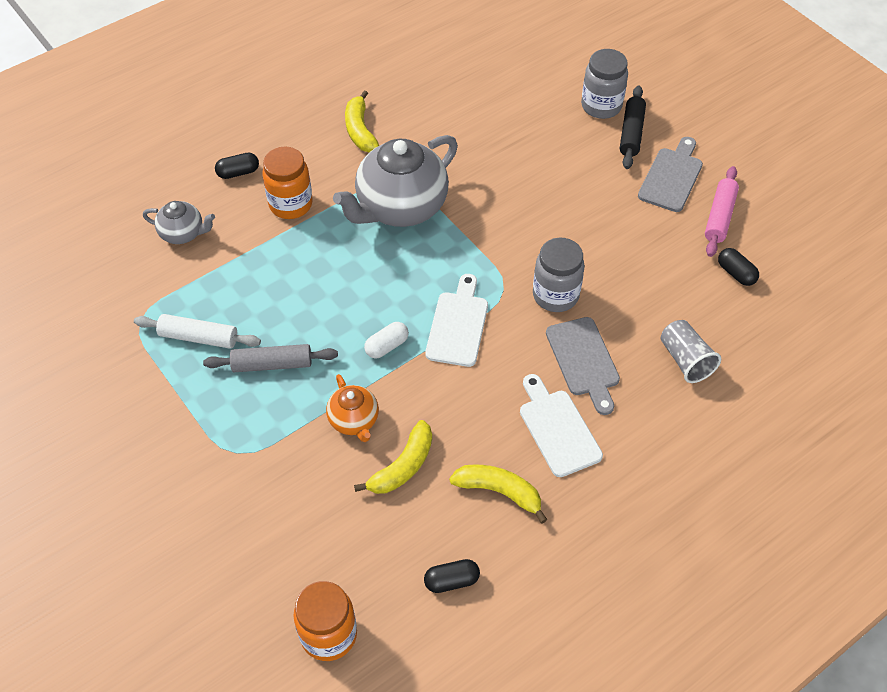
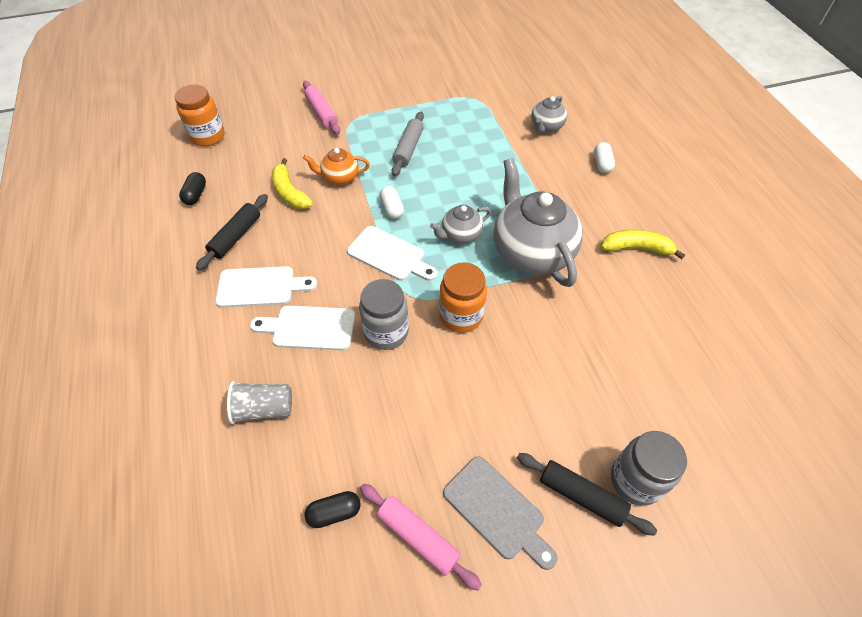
camera: 110 degrees right, 0 degrees up
white rolling pin [134,314,261,349] -> none
black capsule [215,153,259,179] -> white capsule [594,142,615,173]
orange jar [263,147,313,219] -> orange jar moved to [439,262,487,333]
yellow banana [449,464,547,523] -> black rolling pin [196,194,268,270]
grey cutting board [546,317,620,415] -> white cutting board [250,305,355,351]
none -> pink rolling pin [303,81,340,134]
none -> grey teapot [430,205,491,244]

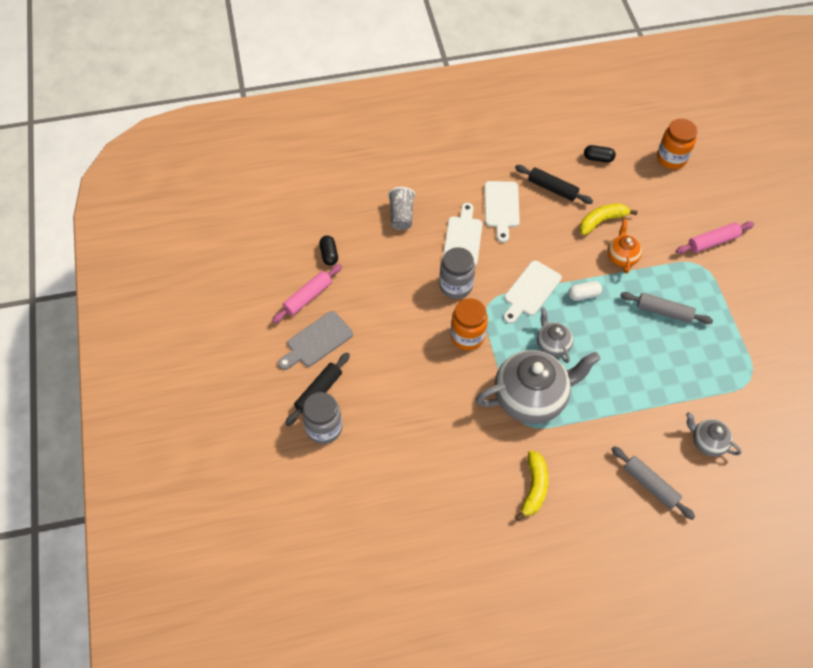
camera: 95 degrees right, 5 degrees up
white capsule [594,142,615,173] -> grey rolling pin [612,446,695,520]

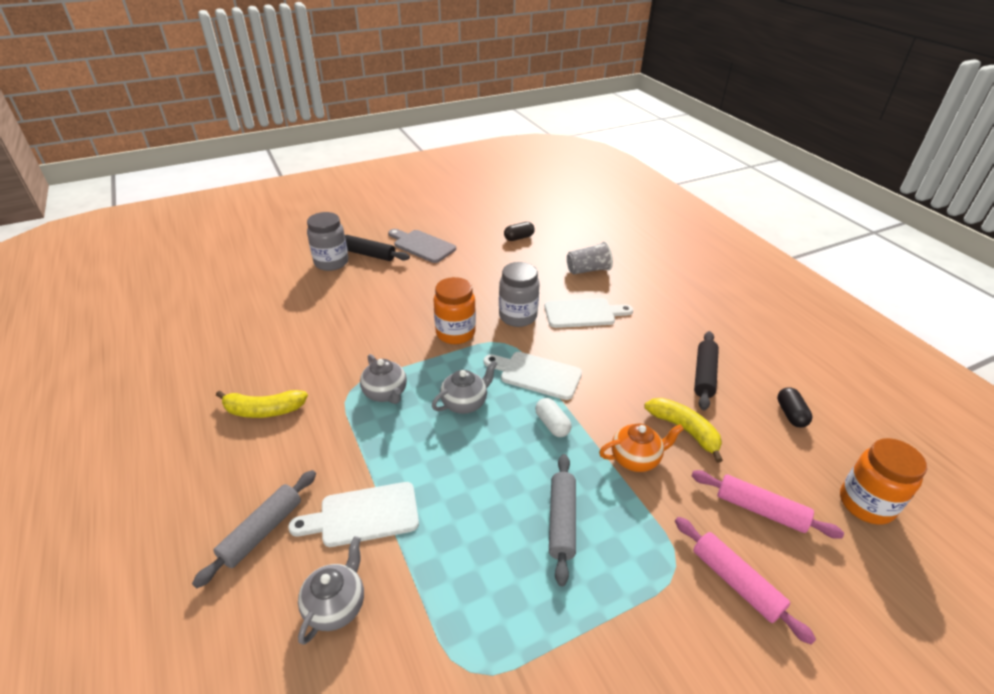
camera: 75 degrees right, 20 degrees down
pink rolling pin [272,264,342,323] -> pink rolling pin moved to [691,470,844,539]
grey teapot [476,350,600,424] -> grey teapot [360,354,407,404], size x0.50
white cutting board [484,181,520,243] -> white cutting board moved to [288,482,419,547]

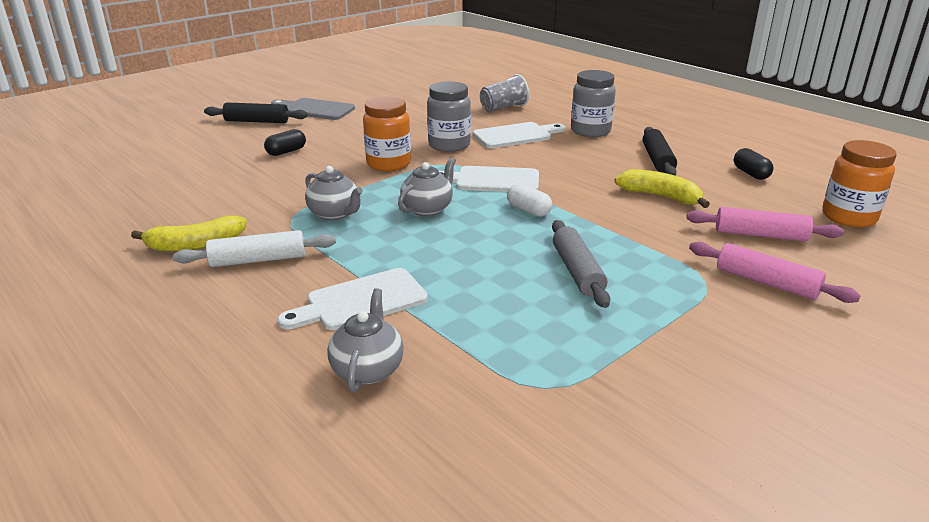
camera: 15 degrees left, 10 degrees down
grey rolling pin [192,470,316,588] -> none
grey jar [307,212,349,271] -> grey jar moved to [571,70,616,137]
black capsule [504,222,535,241] -> black capsule moved to [264,129,306,156]
orange teapot [599,424,684,472] -> none
none -> white rolling pin [173,230,336,267]

